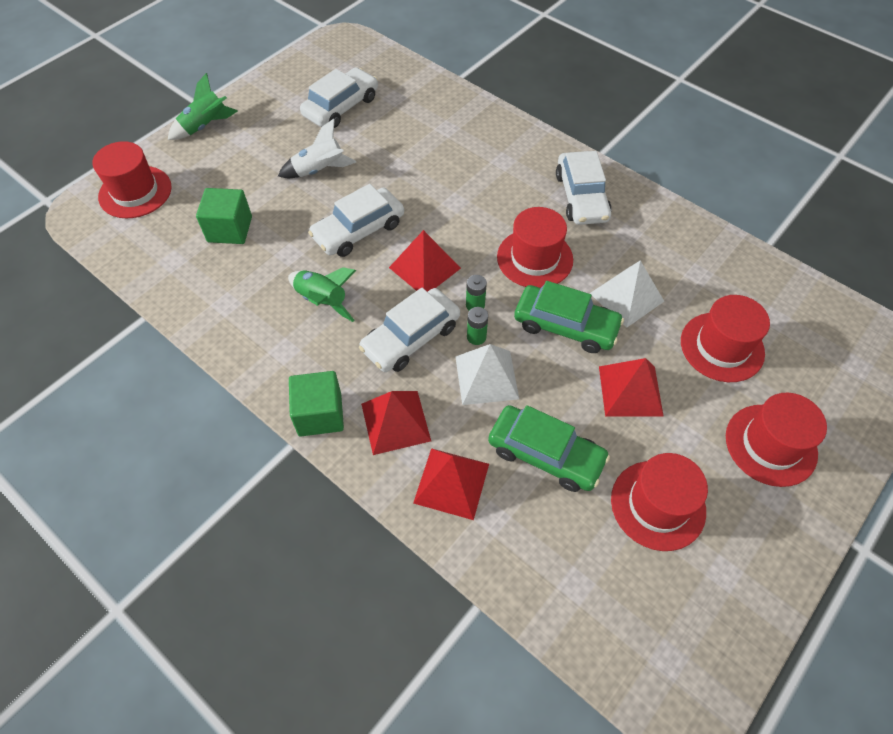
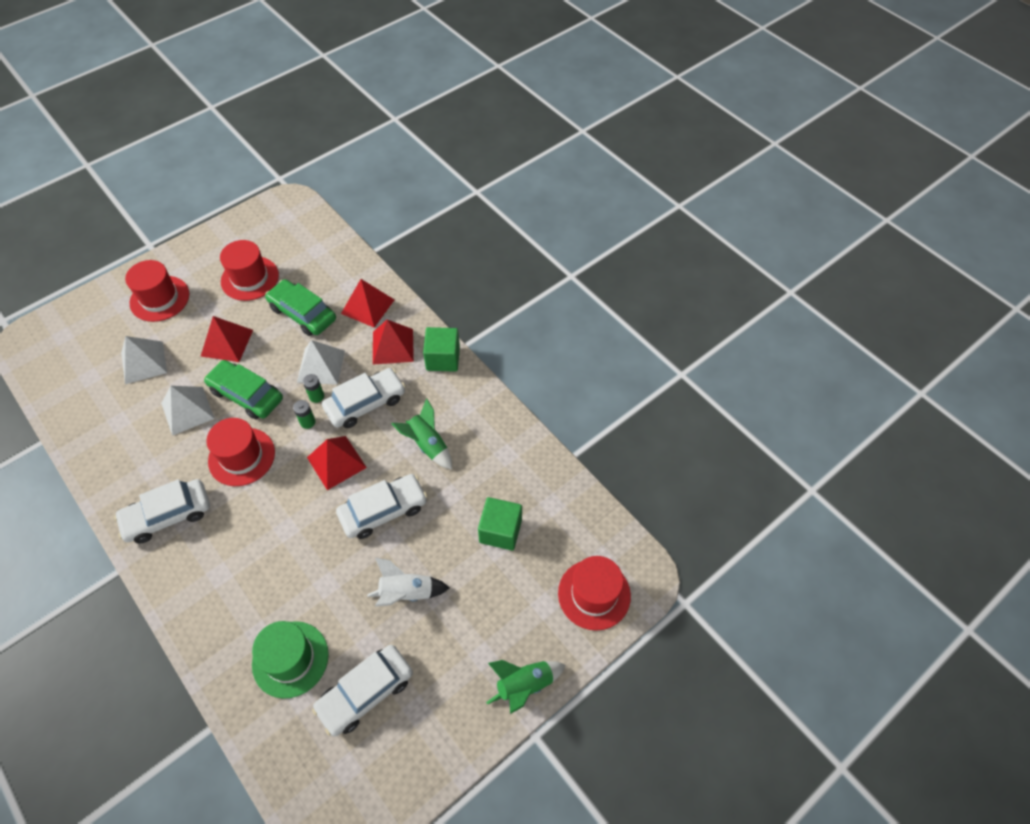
camera: 170 degrees left, 0 degrees up
white car [556,151,612,225] -> white car turned 120 degrees counterclockwise [114,479,210,543]
red hat [681,295,770,382] -> white pyramid [121,336,167,384]
none -> green hat [252,621,329,699]

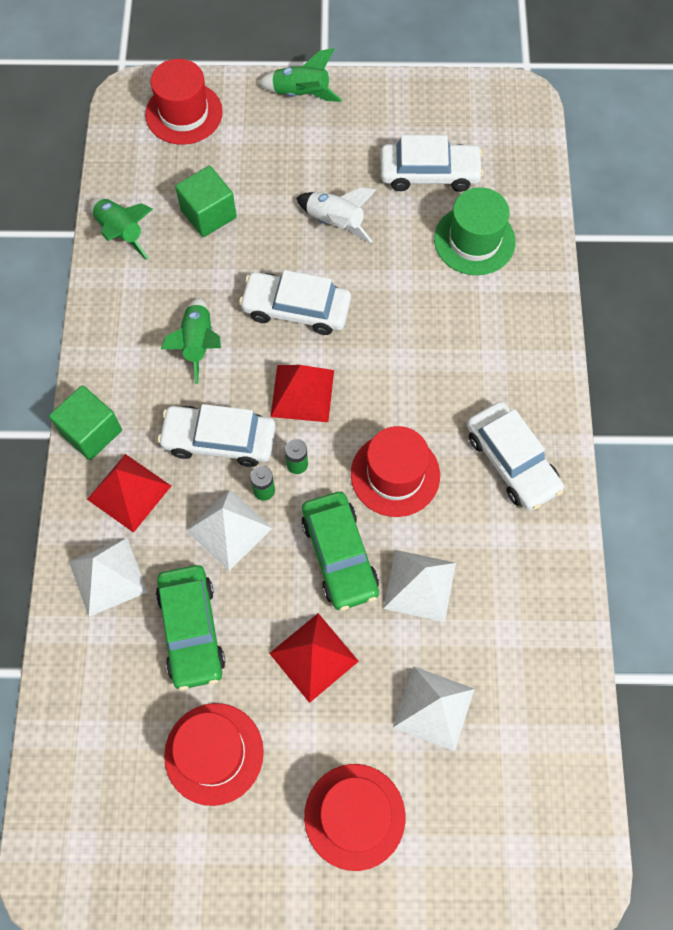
camera: 140 degrees left, 10 degrees up
white car [114,479,210,543] -> white car turned 45 degrees clockwise [467,401,564,511]
red pyramid [341,279,394,328] -> white pyramid [69,538,148,617]
none -> green rocket [90,198,153,260]

